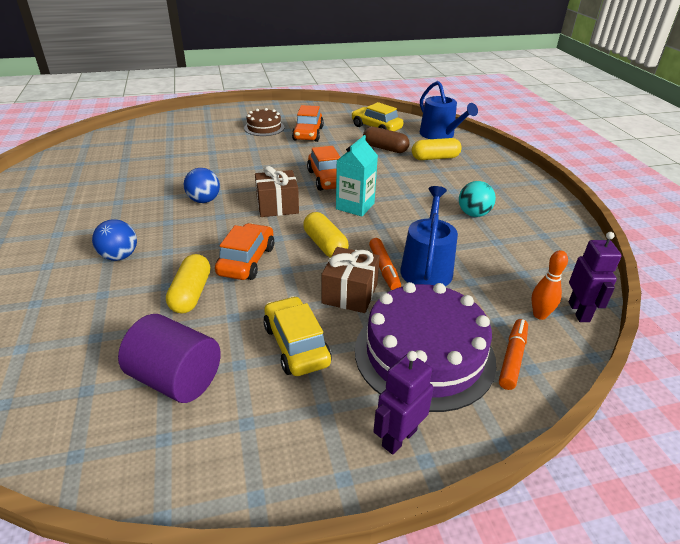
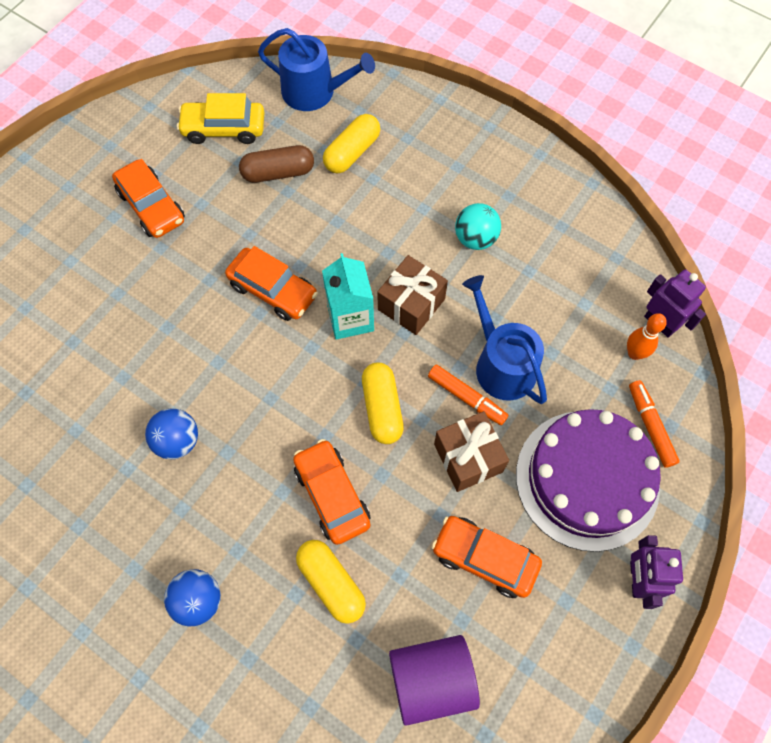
camera: 40 degrees left, 30 degrees up
brown cake [244,108,285,136] -> none
brown gift [255,166,299,217] -> brown gift moved to [377,255,448,335]
yellow car [263,296,332,376] -> orange car [432,516,542,598]
yellow capsule [303,212,349,258] -> yellow capsule turned 60 degrees clockwise [362,362,404,444]

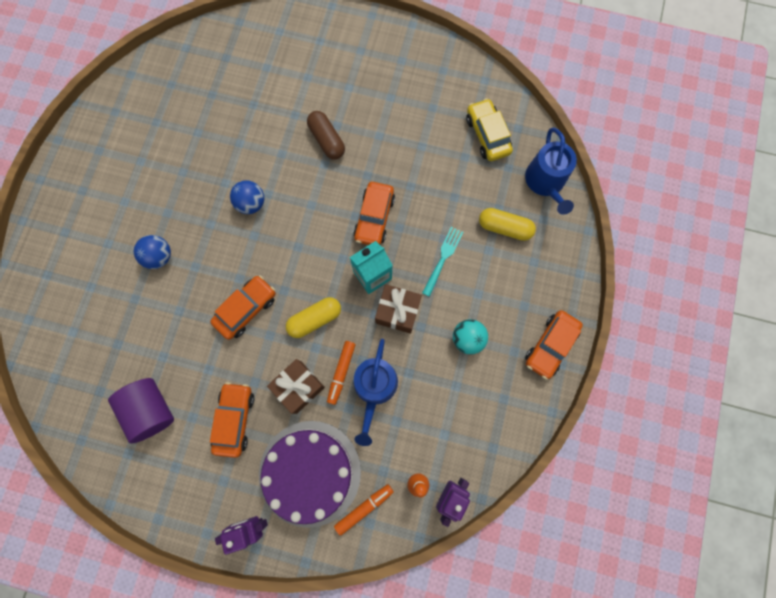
camera: 70 degrees right, 10 degrees up
orange car [112,159,185,238] -> orange car moved to [525,310,583,380]
brown capsule [239,145,314,183] -> brown capsule moved to [307,111,345,160]
yellow capsule [296,540,366,624] -> none
blue watering can [462,275,547,404] -> blue watering can turned 150 degrees clockwise [354,339,398,446]
none -> turquoise fork [422,227,463,297]

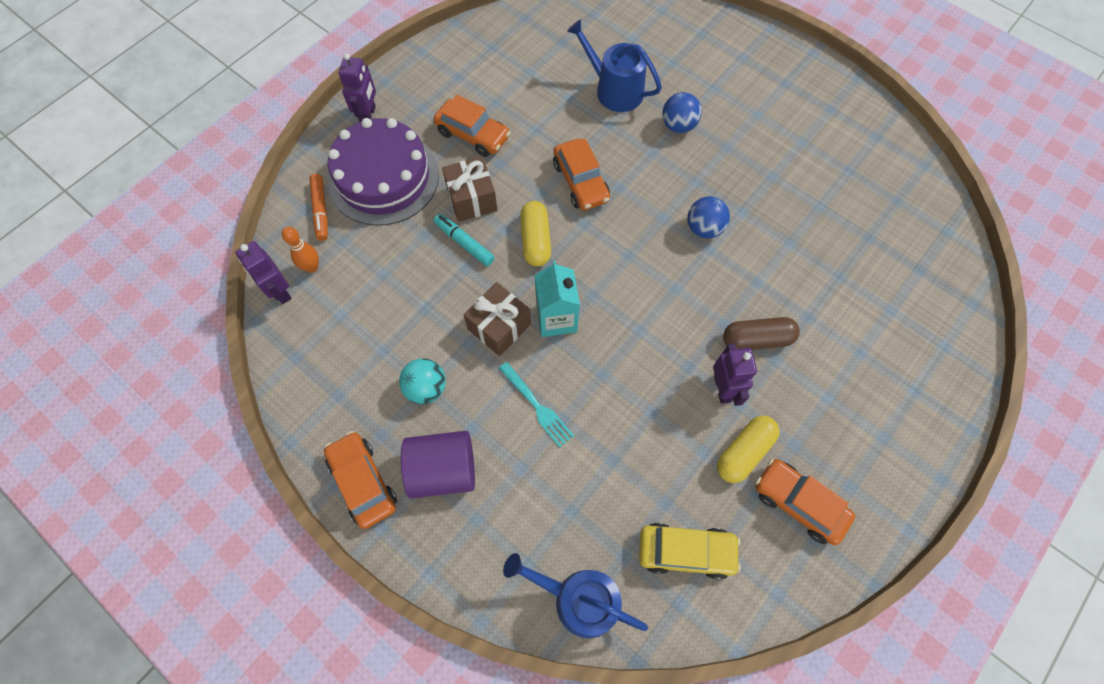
camera: 115 degrees right, 10 degrees down
purple cylinder [108,378,174,444] -> purple cylinder moved to [401,431,475,499]
orange marker [327,341,356,405] -> turquoise marker [434,214,494,266]
orange car [353,182,395,245] -> orange car moved to [755,459,855,545]
blue watering can [354,339,398,446] -> blue watering can moved to [567,19,662,112]
yellow capsule [479,208,536,241] -> yellow capsule moved to [717,416,780,483]
none -> purple robot [713,343,757,406]

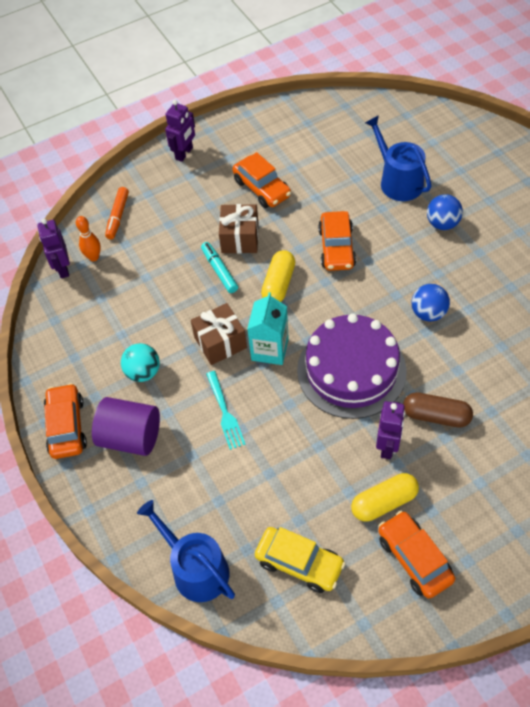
camera: 25 degrees right, 10 degrees down
purple cake [328,118,439,226] -> purple cake moved to [297,313,407,419]

